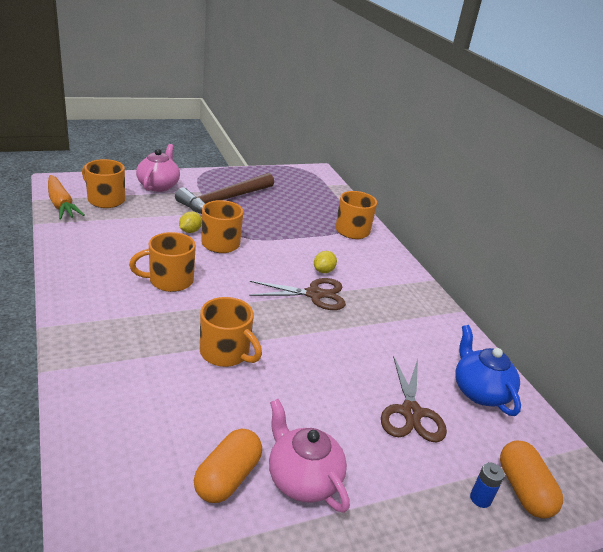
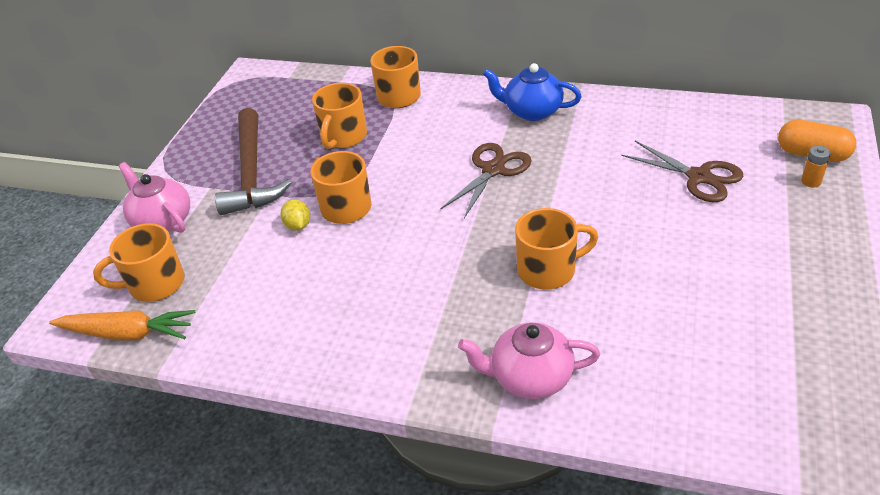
camera: 45 degrees left, 10 degrees up
orange mug [129,232,196,292] -> orange mug moved to [312,83,367,149]
orange capsule [194,429,262,503] -> none
pink teapot [269,399,350,513] -> pink teapot moved to [458,322,600,399]
yellow lemon [314,251,337,273] -> none
blue teapot [455,325,521,416] -> blue teapot moved to [483,63,582,121]
blue battery [470,463,505,508] -> orange battery [801,146,831,187]

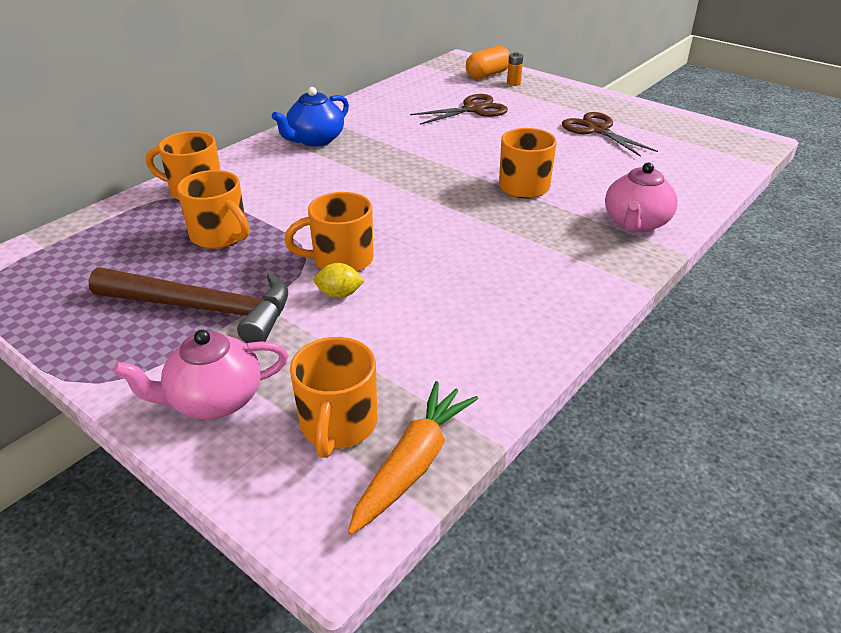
camera: 70 degrees left, 5 degrees down
brown scissors [440,143,532,218] -> brown scissors moved to [562,112,658,157]

